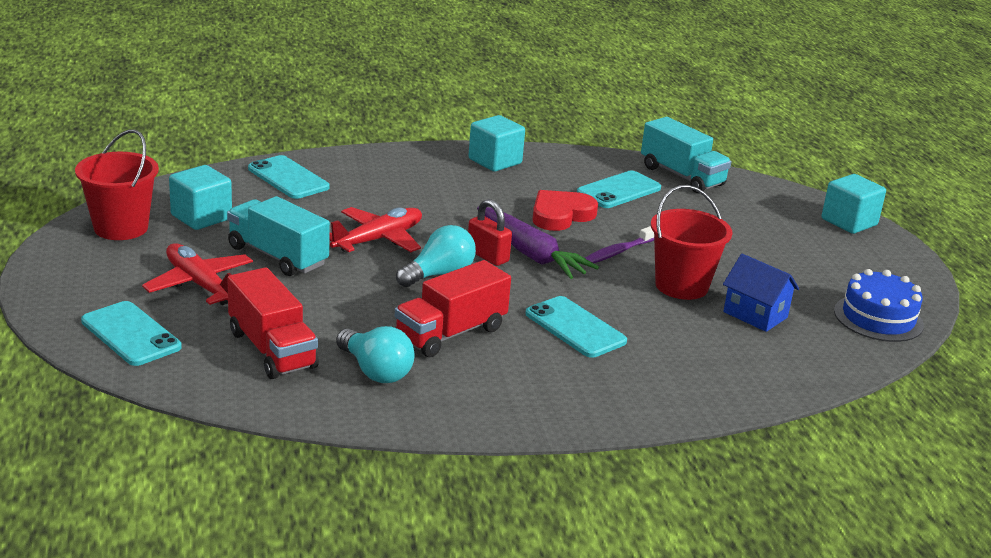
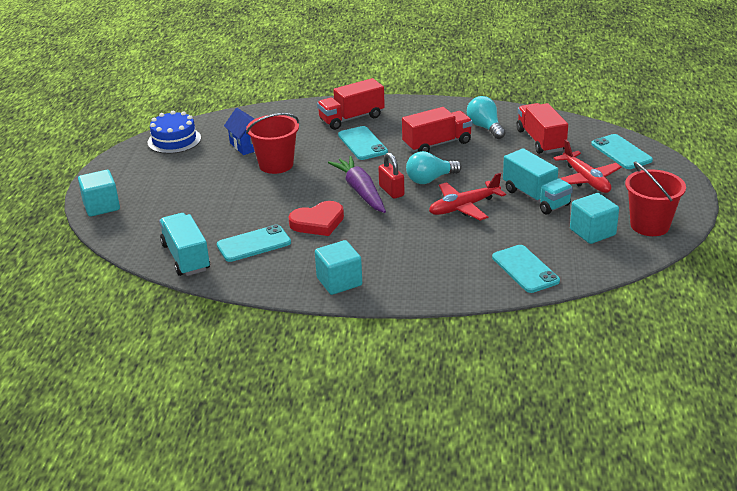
camera: 160 degrees left, 5 degrees up
purple toothbrush [585,226,654,263] -> none
none -> red truck [317,78,385,130]

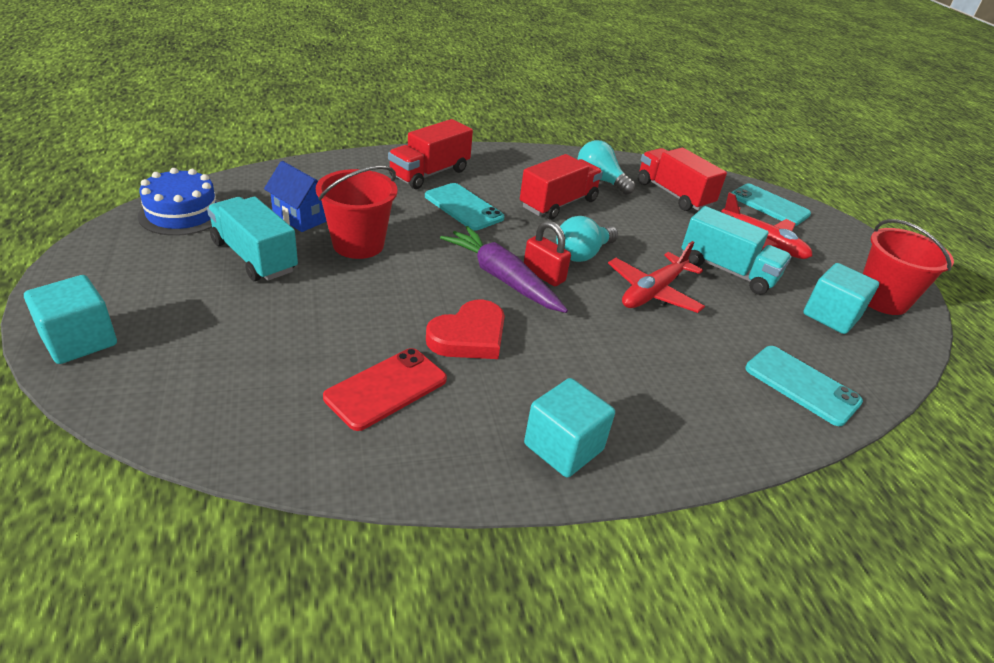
camera: 25 degrees left, 5 degrees up
turquoise truck [159,213,210,276] -> turquoise truck moved to [207,197,298,281]
turquoise phone [217,225,291,262] -> red phone [323,348,447,431]

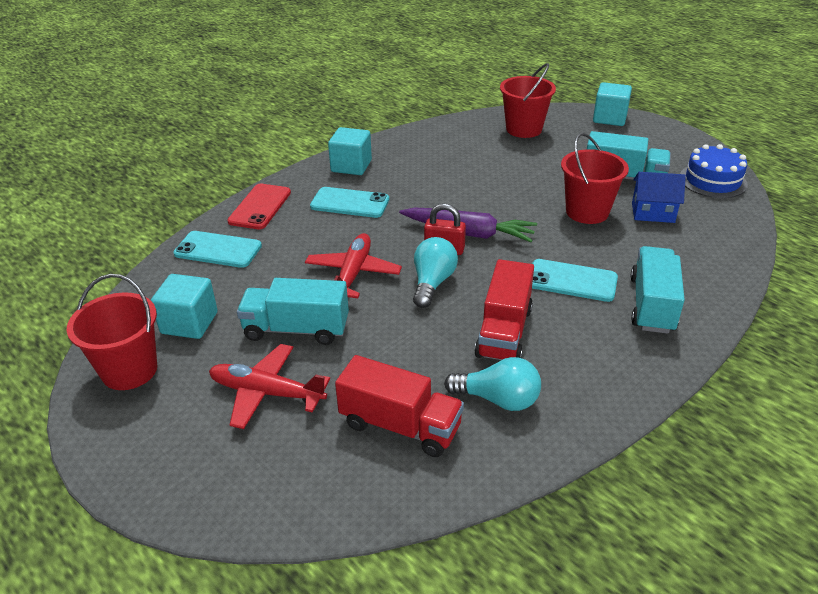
camera: 155 degrees right, 0 degrees up
red phone [323,348,447,431] -> red phone moved to [227,184,291,229]
red truck [388,119,473,189] -> turquoise truck [630,246,685,334]
red heart [426,300,505,359] -> none
turquoise phone [731,184,811,226] -> turquoise phone moved to [310,187,389,218]
none -> red bucket [500,63,556,138]

